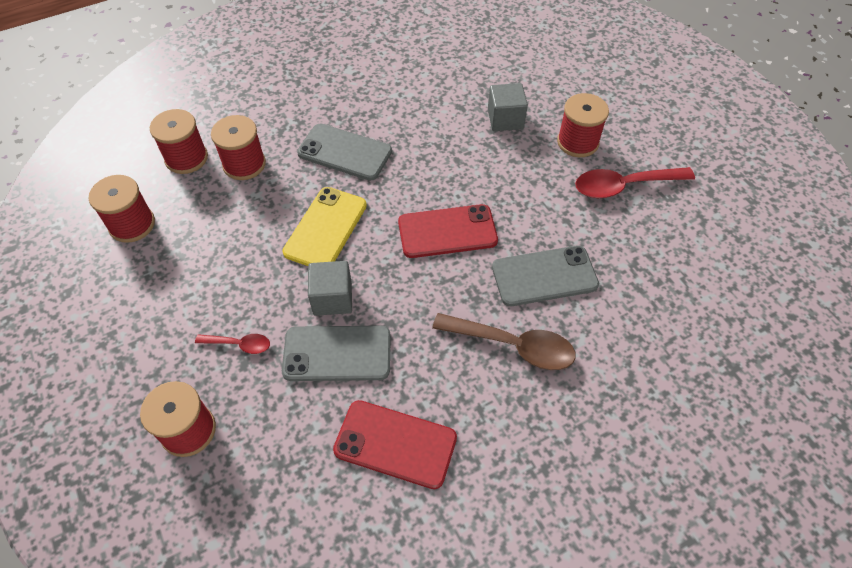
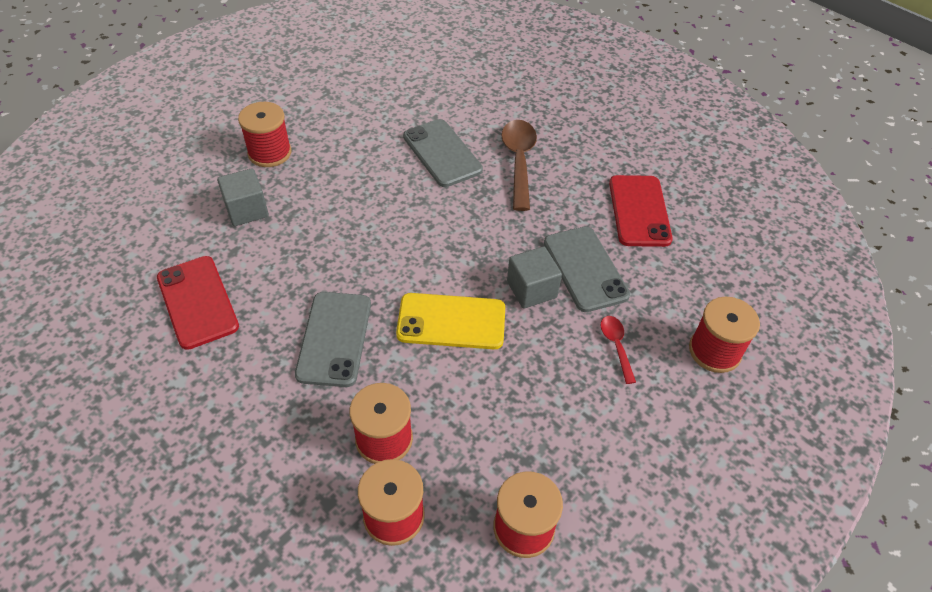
camera: 110 degrees left, 5 degrees down
red phone [398,204,498,258] -> red phone moved to [157,256,239,350]
red spoon [575,167,695,198] -> none

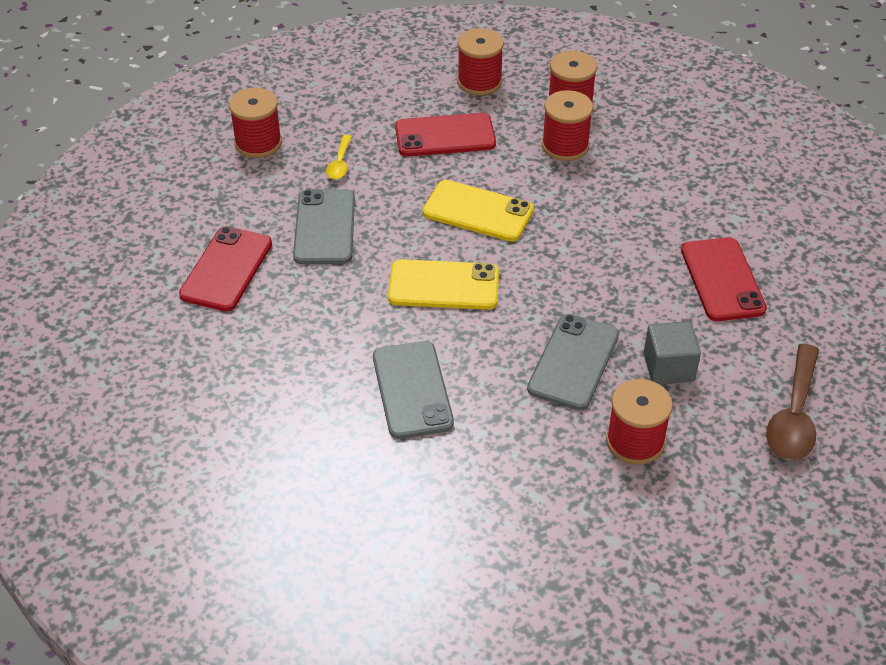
camera: 160 degrees left, 5 degrees down
grey phone [295,292,371,387] -> grey phone moved to [527,314,619,410]
brown spoon [501,120,537,211] -> brown spoon moved to [766,344,819,461]
grey cube [507,246,562,309] -> none
red spoon [601,316,636,384] -> yellow spoon [326,135,352,180]
none -> yellow phone [388,259,499,310]
none -> red phone [395,113,496,157]

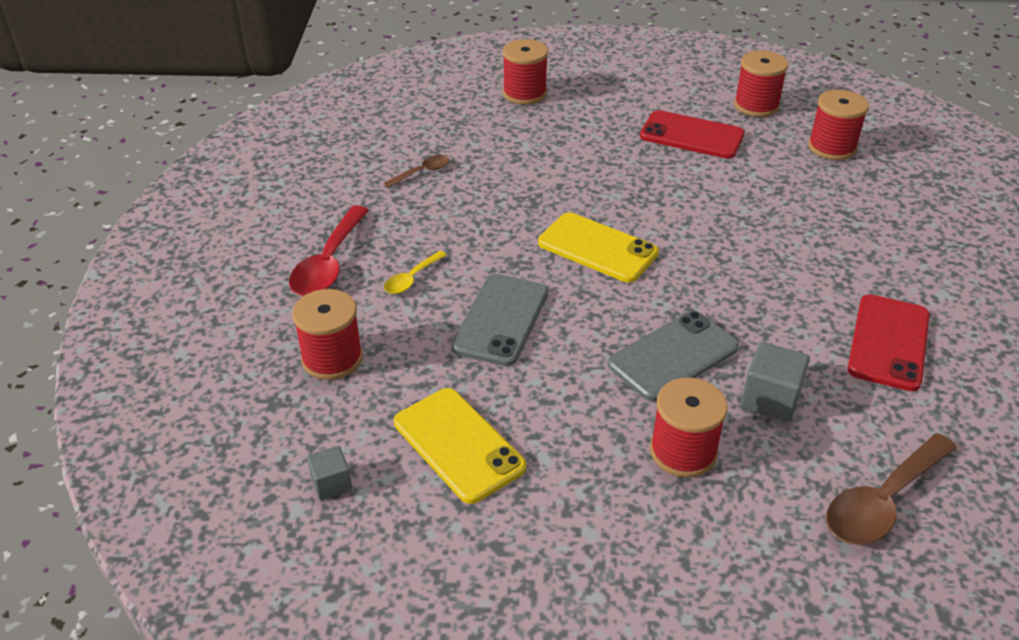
camera: 30 degrees right, 5 degrees down
red phone [179,226,272,311] -> brown spoon [384,155,450,188]
grey phone [293,189,355,264] -> none
yellow spoon [326,135,352,180] -> yellow spoon moved to [384,251,447,294]
yellow phone [423,180,534,242] -> yellow phone moved to [394,388,526,504]
red spool [542,90,593,161] -> red spool moved to [292,289,363,380]
none -> red spoon [289,205,369,296]
none -> grey cube [307,446,352,501]

